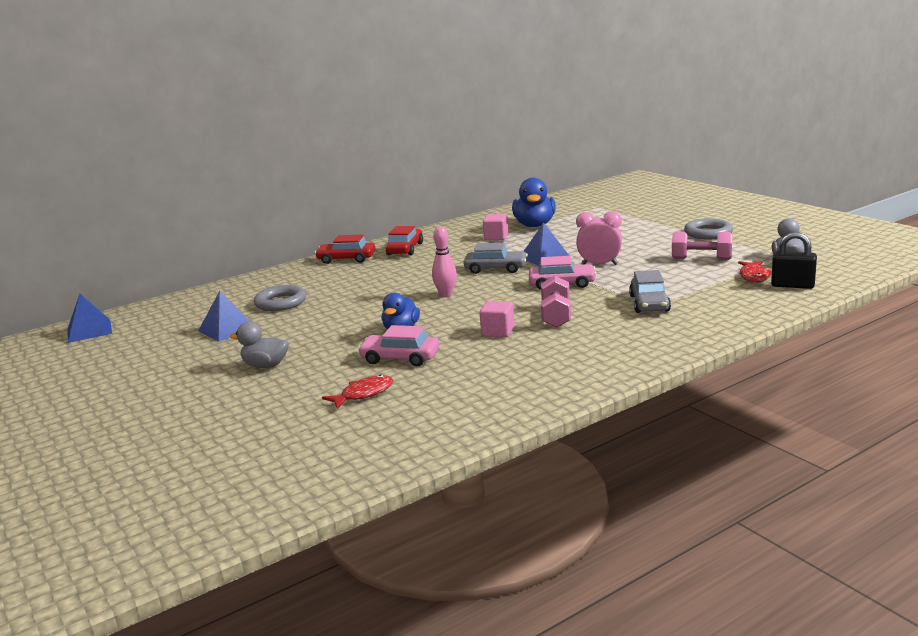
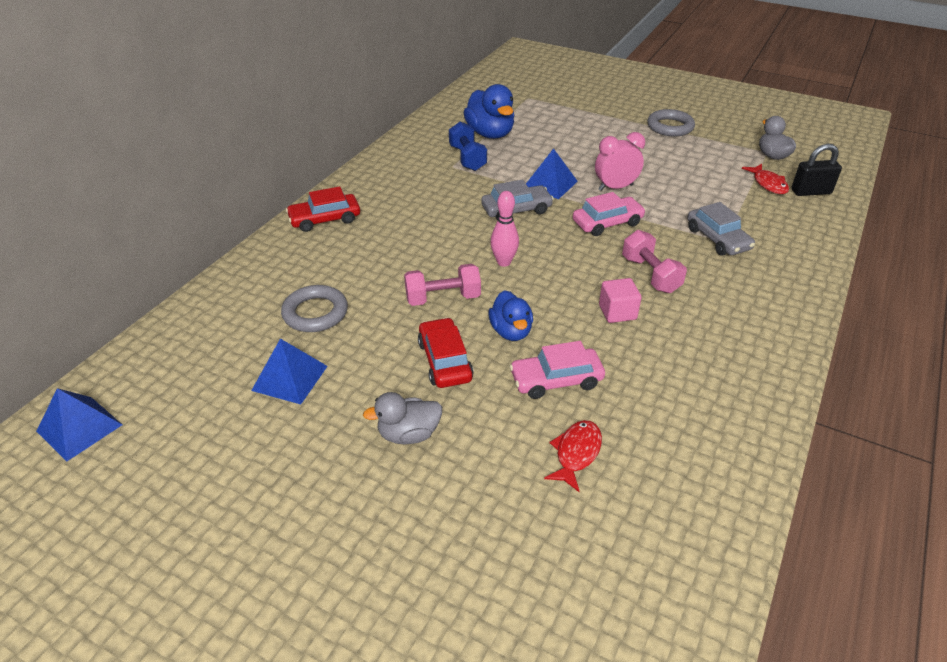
camera: 30 degrees left, 20 degrees up
red car [386,226,423,255] -> red car moved to [418,317,474,388]
pink cube [483,214,508,240] -> blue dumbbell [449,121,487,171]
pink dumbbell [672,232,732,260] -> pink dumbbell moved to [404,264,481,306]

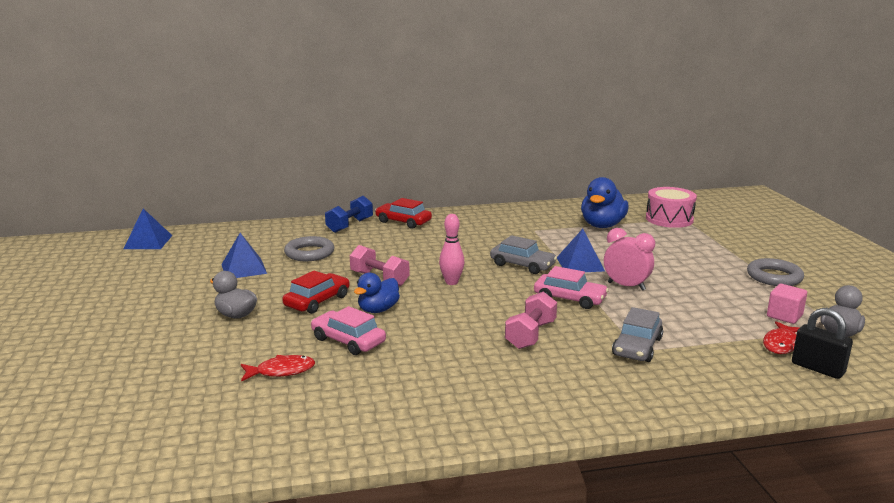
camera: 50 degrees right, 20 degrees down
blue dumbbell [449,121,487,171] -> blue dumbbell moved to [325,195,373,233]
pink cube [599,278,641,323] -> pink cube moved to [767,284,807,324]
none -> pink drum [646,187,697,228]

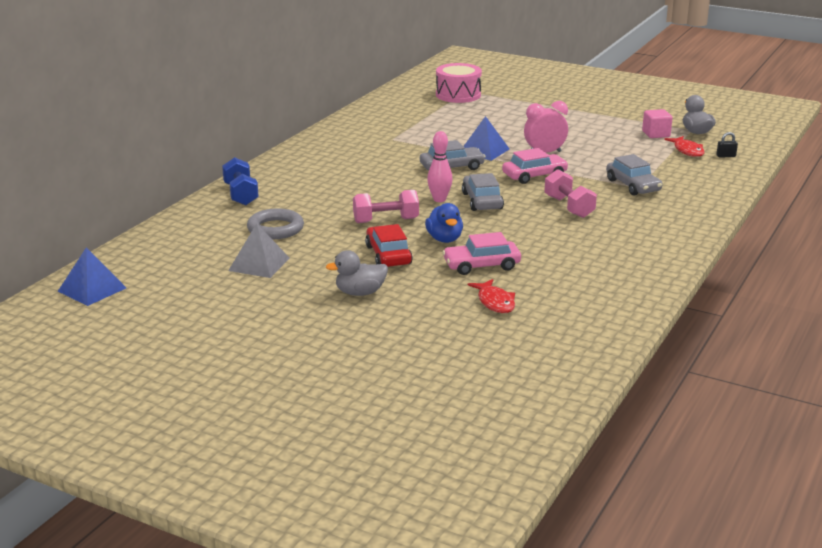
camera: 50 degrees left, 5 degrees up
blue pyramid [221,233,267,278] -> grey pyramid [228,223,290,278]
red fish [241,355,315,382] -> red fish turned 135 degrees clockwise [468,279,515,313]
red car [375,198,432,229] -> none
blue duck [581,177,629,228] -> none
grey ring [747,258,804,286] -> none
black padlock [792,308,853,379] -> black padlock [717,132,738,158], size x0.52
none -> grey car [462,173,504,211]

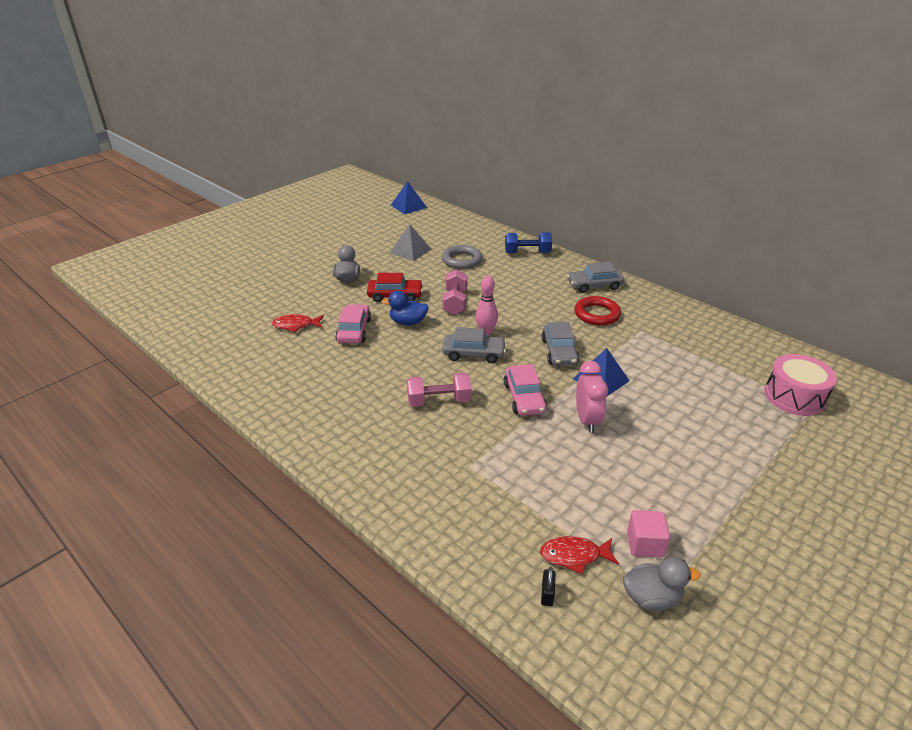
camera: 105 degrees right, 10 degrees up
grey car [606,154,663,196] -> grey car moved to [567,262,624,293]
none -> red ring [575,296,621,326]

